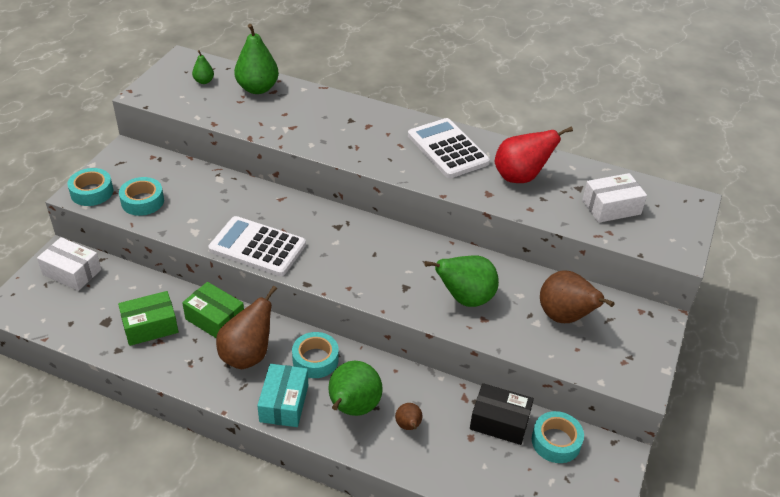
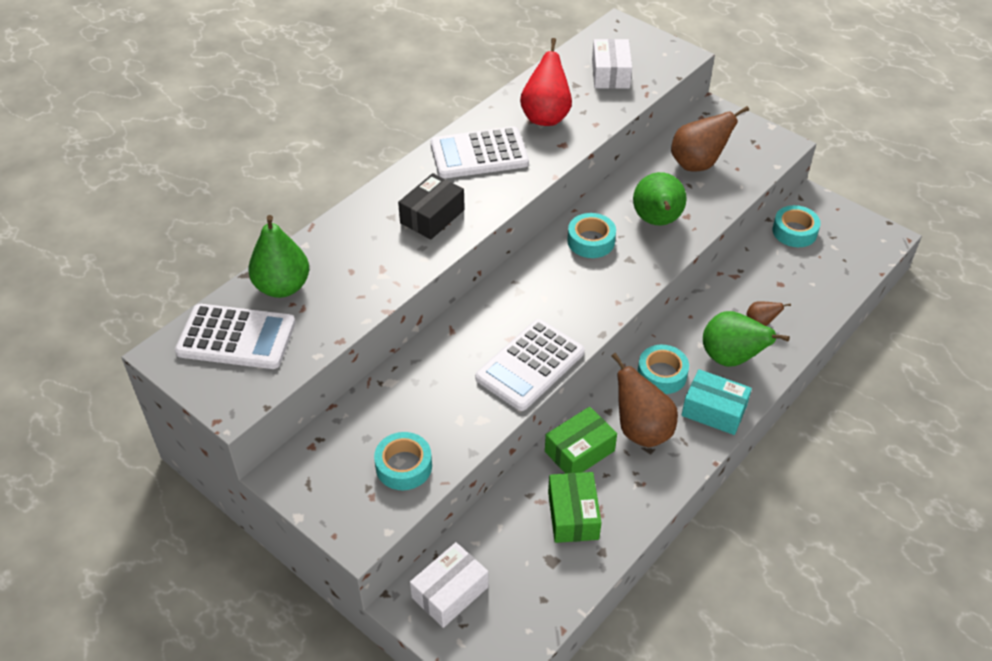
camera: 70 degrees left, 5 degrees up
turquoise tape [67,168,113,206] -> turquoise tape moved to [567,213,616,258]
green pear [192,50,214,84] -> white calculator [175,304,295,369]
black box [470,383,534,445] -> black box moved to [398,173,465,239]

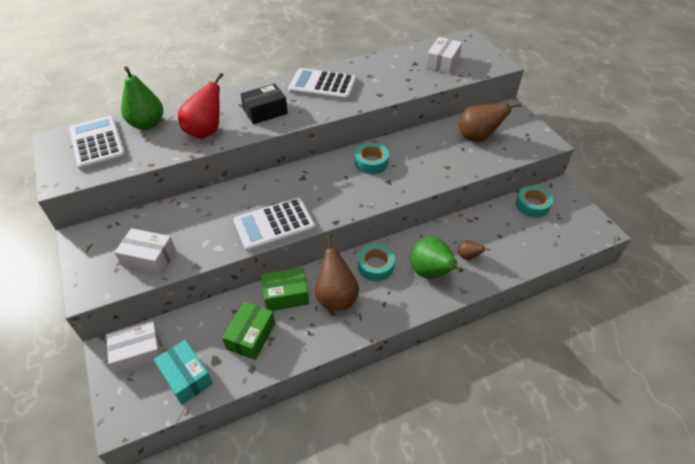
camera: 25 degrees right, 0 degrees up
white calculator [175,304,295,369] -> white calculator turned 150 degrees counterclockwise [69,116,126,170]
turquoise tape [374,432,432,490] -> white box [114,228,176,275]
red pear [520,38,572,126] -> red pear moved to [178,73,223,139]
green pear [633,172,686,225] -> none
turquoise box [682,369,752,435] -> turquoise box moved to [154,340,213,405]

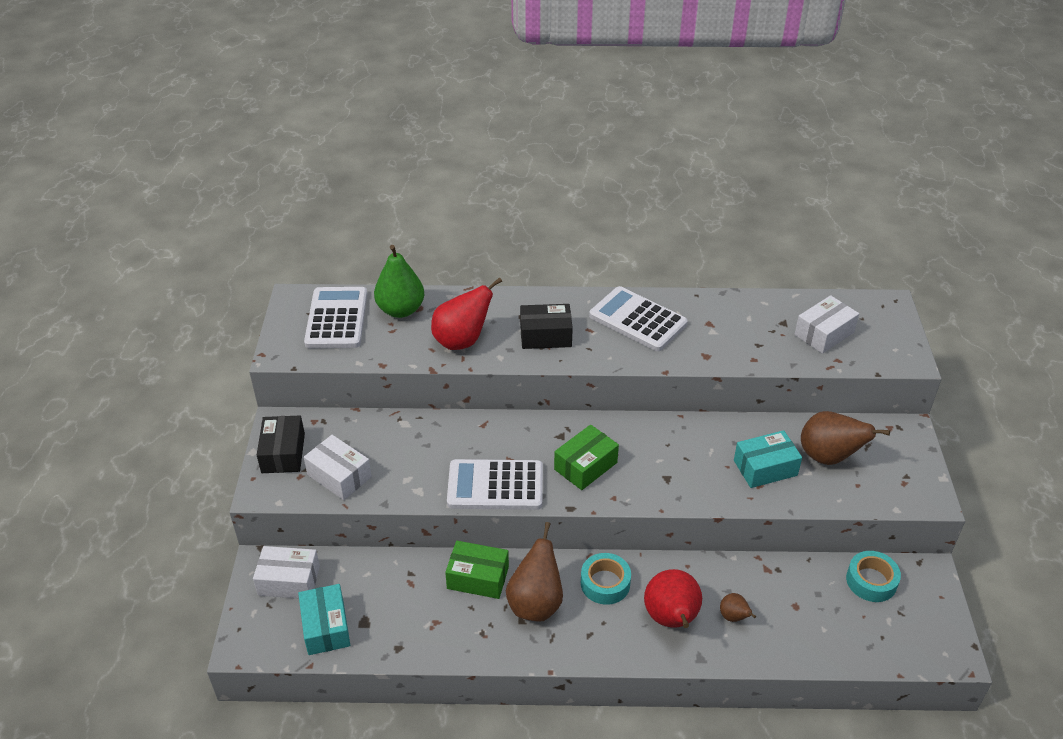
camera: 25 degrees right, 5 degrees down
green box [222,302,275,360] -> green box moved to [554,425,619,490]
turquoise tape [355,143,389,174] -> none
green pear [411,237,463,279] -> red pear [644,569,702,628]
none -> black box [257,415,305,473]
none -> turquoise box [734,430,802,488]

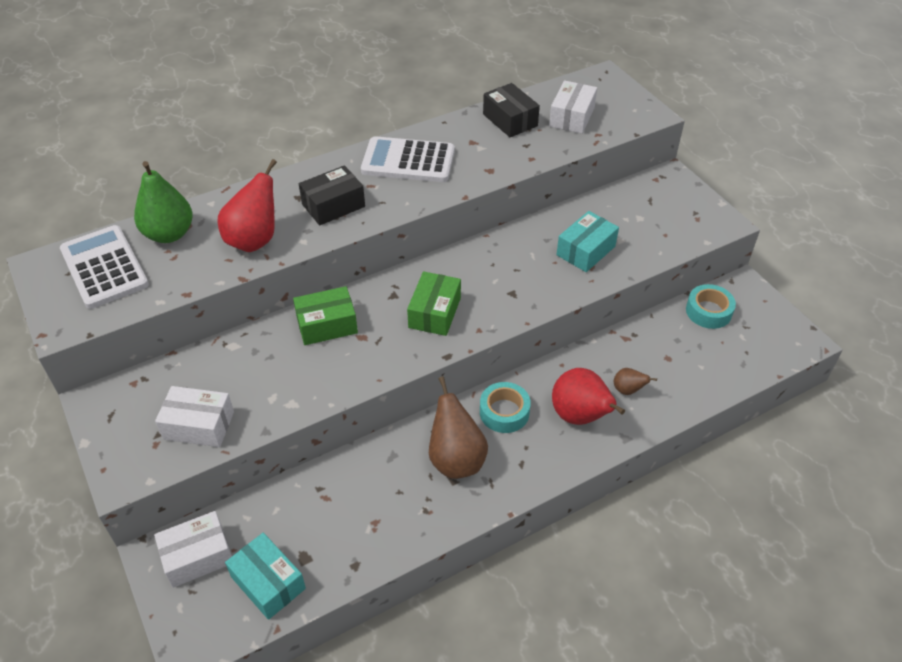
camera: 30 degrees left, 5 degrees up
black box [257,415,305,473] -> black box moved to [483,83,540,137]
green box [445,541,509,599] -> green box moved to [293,286,358,345]
white calculator [447,459,543,510] -> none
brown pear [801,411,890,465] -> none

